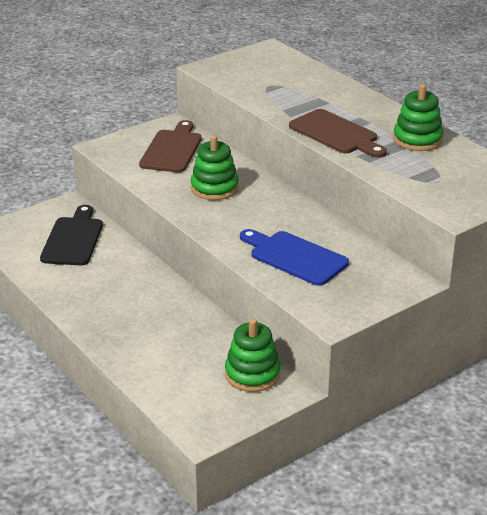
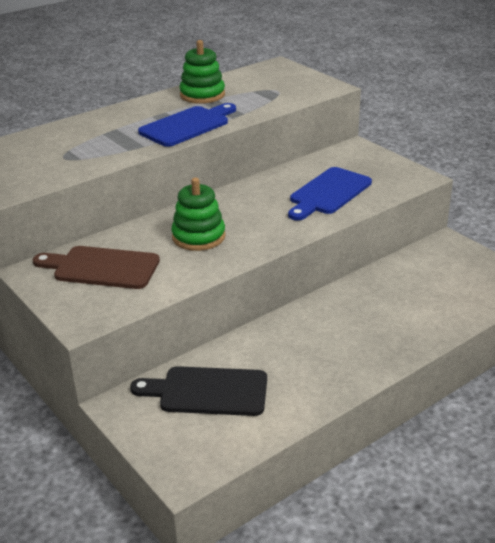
camera: 90 degrees left, 0 degrees up
green stacking toy [225,319,281,392] -> none
brown cutting board [289,109,387,158] -> blue cutting board [138,103,236,147]

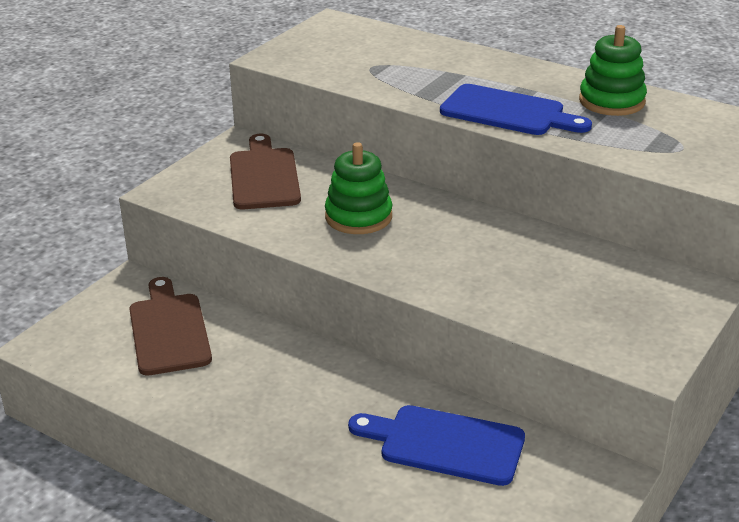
camera: 70 degrees right, 0 degrees up
black cutting board [130,366,267,416] -> brown cutting board [129,277,212,376]
blue cutting board [288,167,372,220] -> blue cutting board moved to [348,405,525,486]

